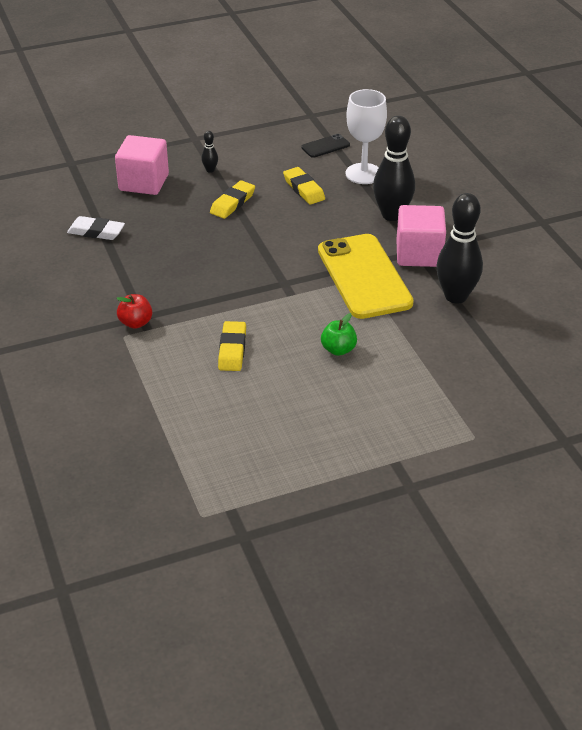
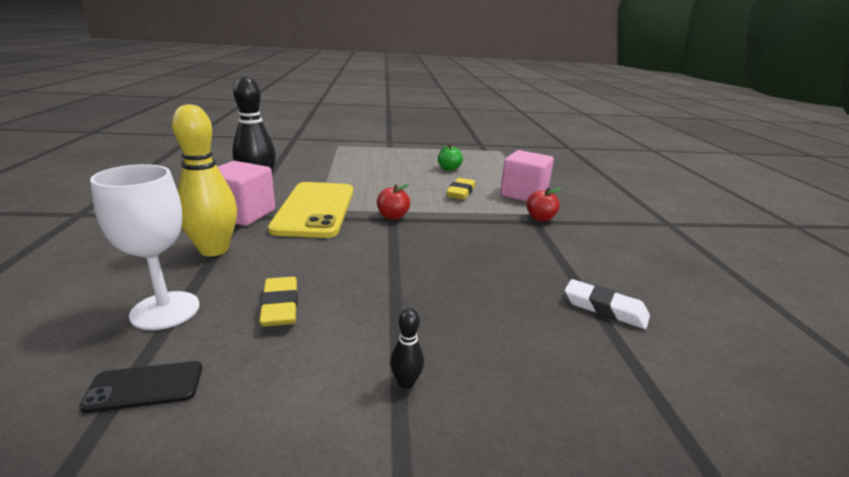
camera: 165 degrees left, 15 degrees down
pink cube [115,135,169,195] -> pink cube moved to [500,150,554,202]
yellow eraser [210,180,255,219] -> none
green apple [321,313,357,356] -> green apple moved to [438,144,463,171]
black bowling pin [373,116,415,221] -> yellow bowling pin [172,104,237,257]
none -> red apple [377,184,410,220]

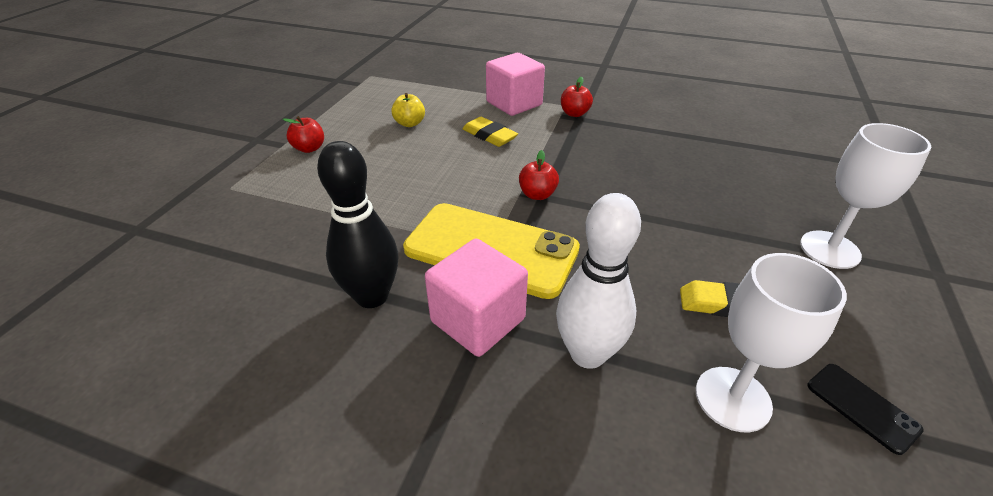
camera: 65 degrees left, 15 degrees up
black phone [79,361,202,413] -> black phone turned 45 degrees counterclockwise [807,364,924,455]
yellow bowling pin [172,104,237,257] -> white bowling pin [556,193,641,369]
black bowling pin [390,308,424,389] -> white goblet [800,123,931,269]
green apple [438,144,463,171] -> yellow apple [391,93,425,127]
white eraser [565,279,650,329] -> none
none -> red apple [283,116,324,153]

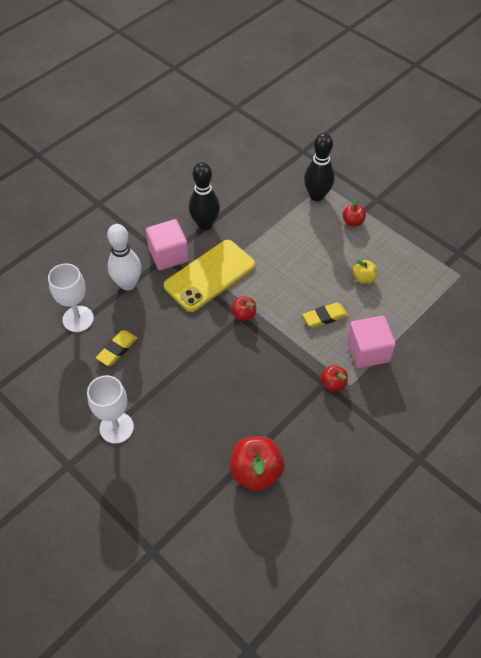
camera: 115 degrees right, 15 degrees up
black phone [807,364,924,455] -> none
none -> red apple [229,436,285,491]
none -> black bowling pin [304,133,335,201]

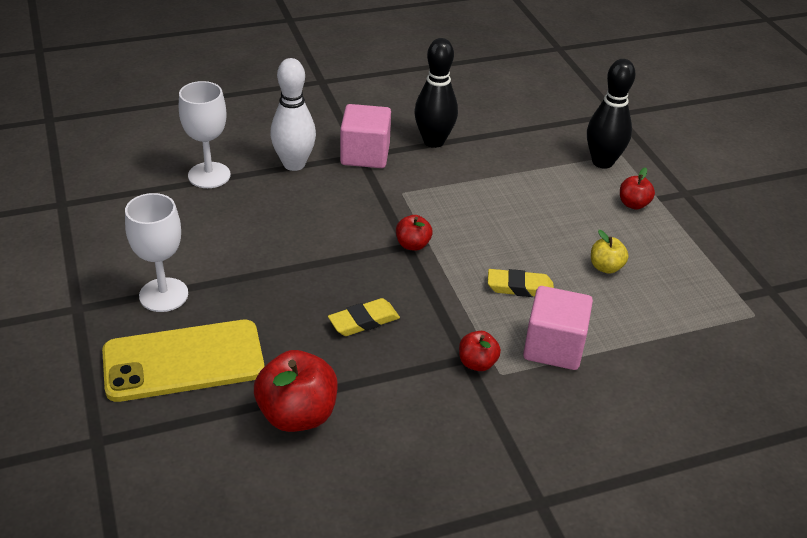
camera: 25 degrees right, 15 degrees down
yellow eraser [96,330,137,366] -> yellow eraser moved to [328,298,400,336]
yellow phone [164,240,255,312] -> yellow phone moved to [102,320,264,402]

